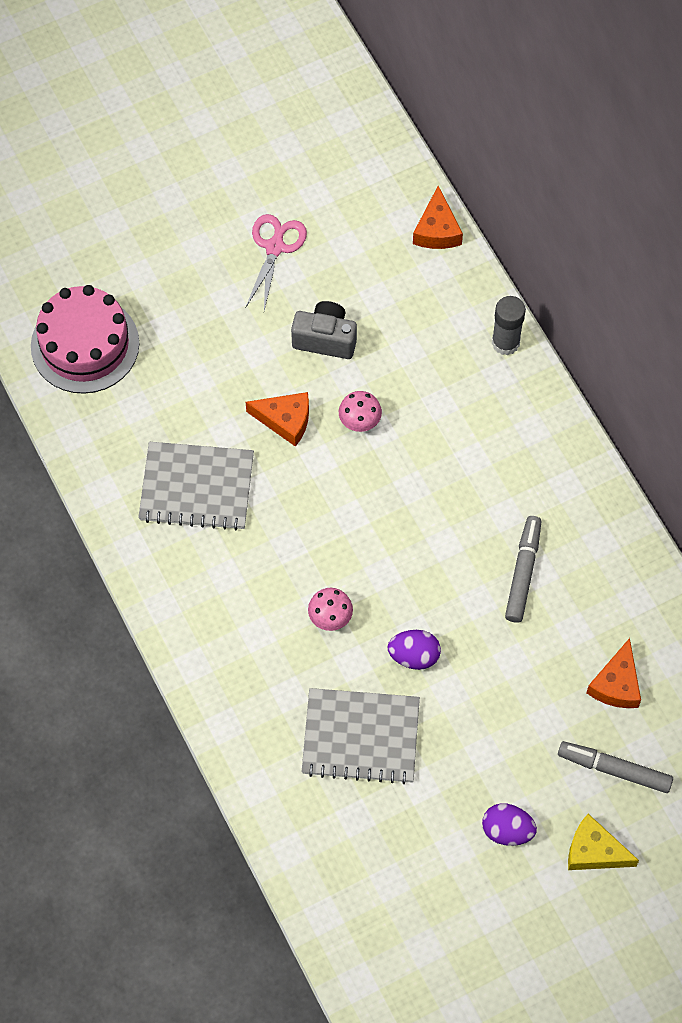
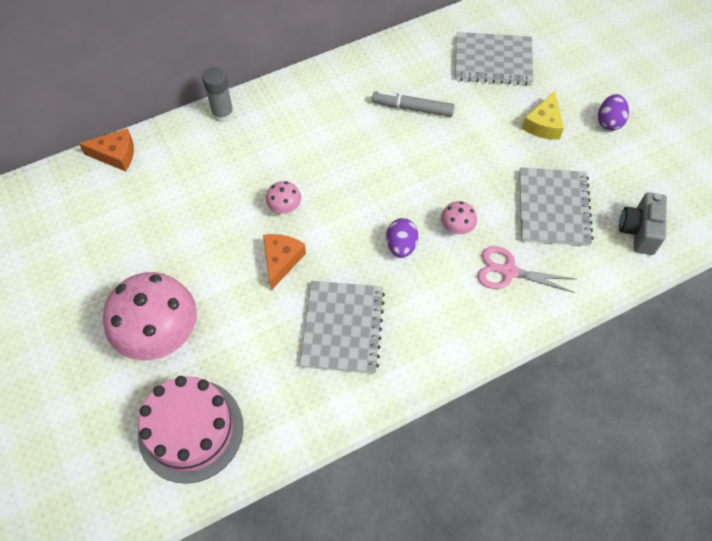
camera: 90 degrees left, 5 degrees down
pink scissors [246,214,307,311] -> pink scissors moved to [477,246,576,293]
grey camera [291,301,357,359] -> grey camera moved to [619,192,667,255]
purple egg [388,630,441,670] -> purple egg moved to [386,218,418,258]
grey marker [558,741,673,793] -> none
yellow cheese [568,814,639,870] -> yellow cheese moved to [522,91,564,140]
orange cheese [586,638,641,708] -> grey notebook [455,32,533,85]
none -> pink mushroom [103,272,197,361]

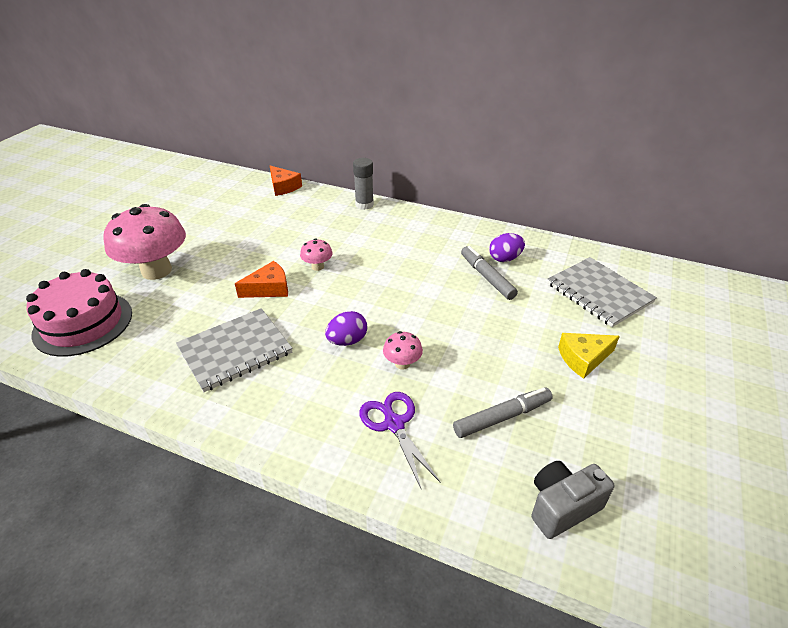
camera: 50 degrees right, 20 degrees down
pink scissors [477,246,576,293] -> purple scissors [359,392,441,490]
grey notebook [519,167,594,246] -> grey marker [453,387,553,438]
purple egg [598,94,629,131] -> purple egg moved to [489,233,525,262]

